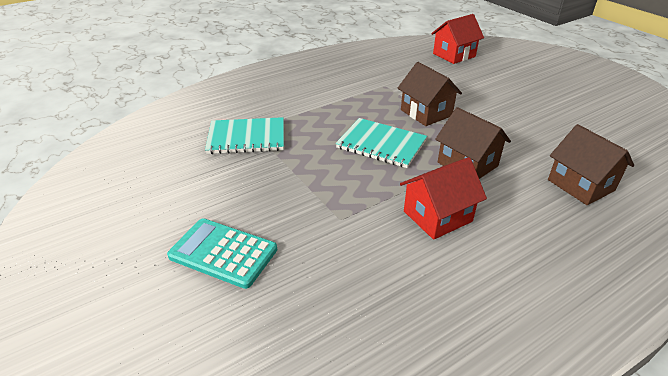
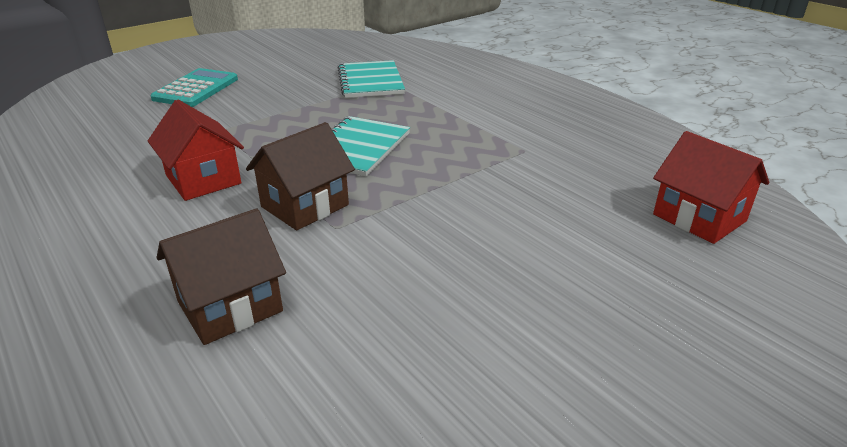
camera: 85 degrees right, 5 degrees down
brown house [398,62,462,126] -> none

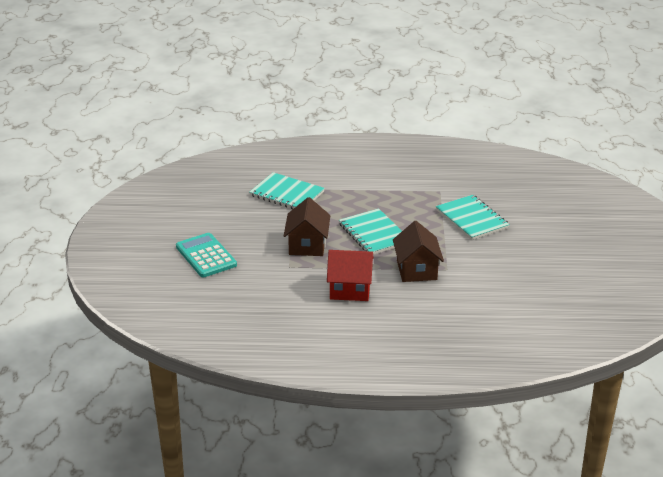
camera: 50 degrees left, 0 degrees up
brown house [157,209,286,345] -> brown house moved to [284,197,330,256]
red house [653,131,769,244] -> none
none -> turquoise notebook [436,195,510,240]

